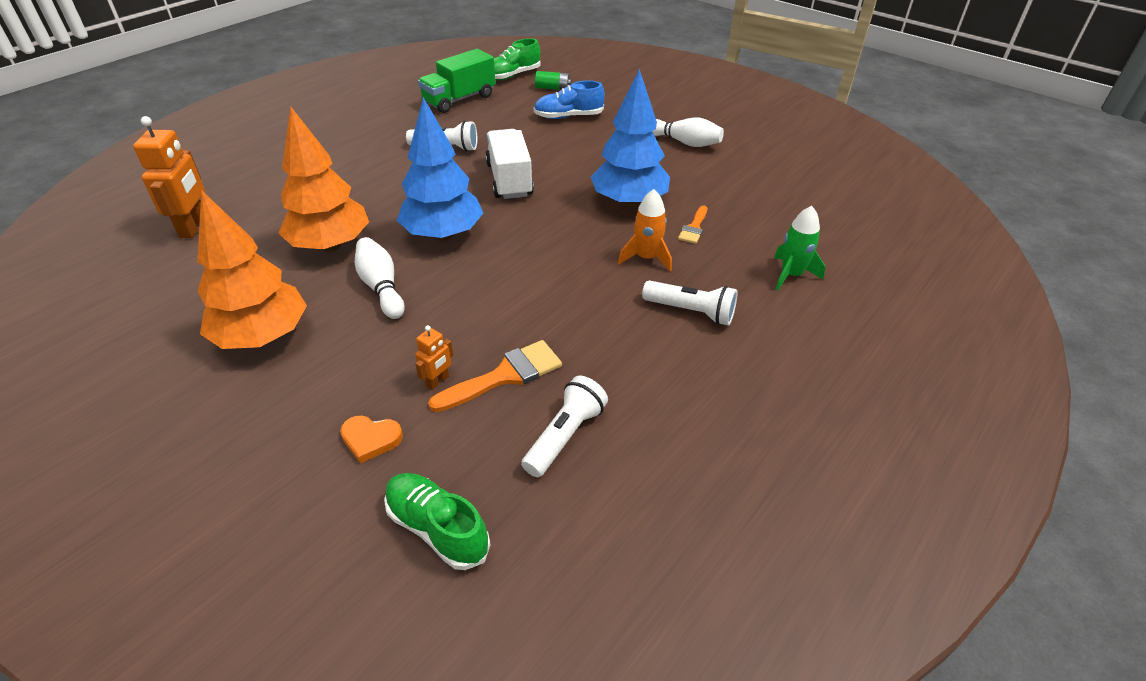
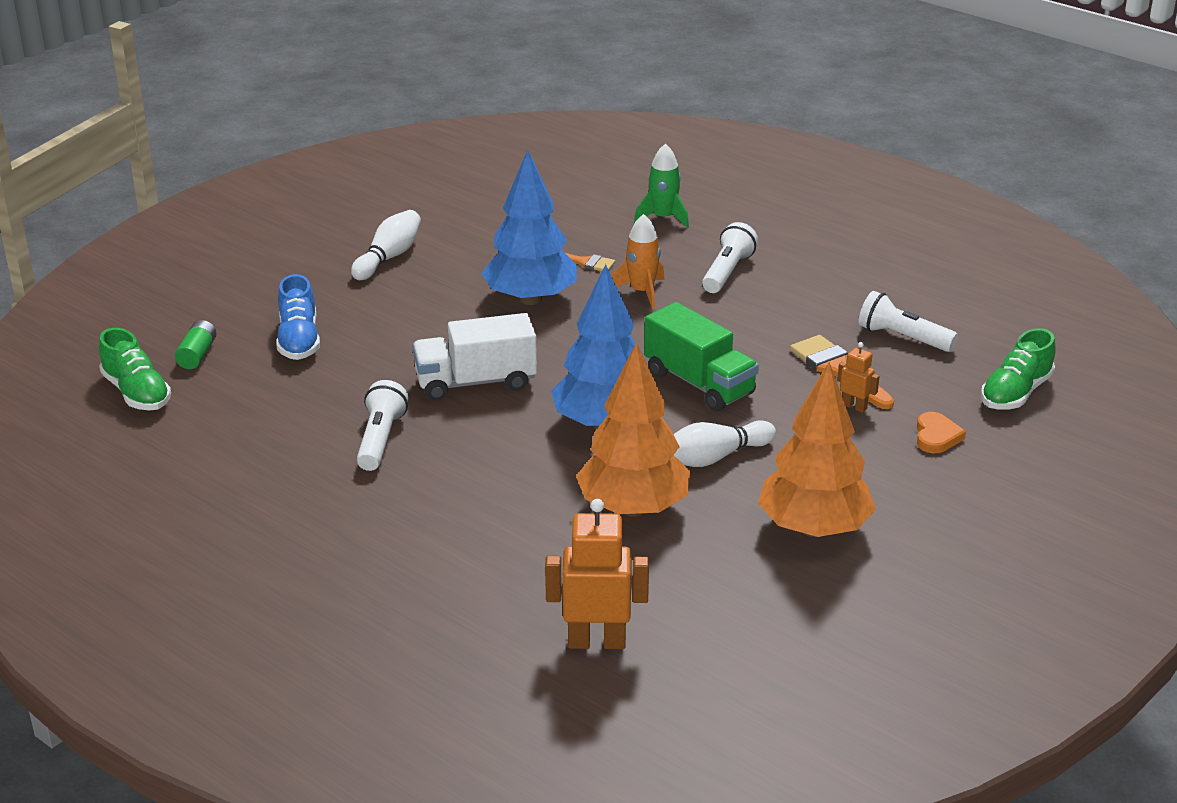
camera: 90 degrees left, 10 degrees down
green truck [418,49,496,113] -> green truck moved to [644,302,759,411]

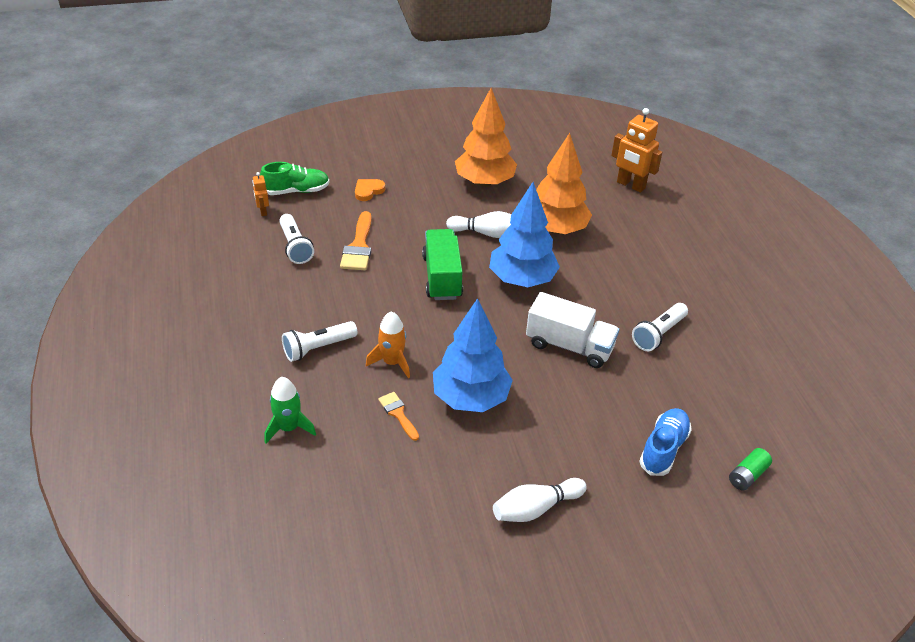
camera: 145 degrees left, 10 degrees up
green shoe [99,328,171,410] -> none
orange robot [837,342,880,413] -> orange robot moved to [252,172,269,216]

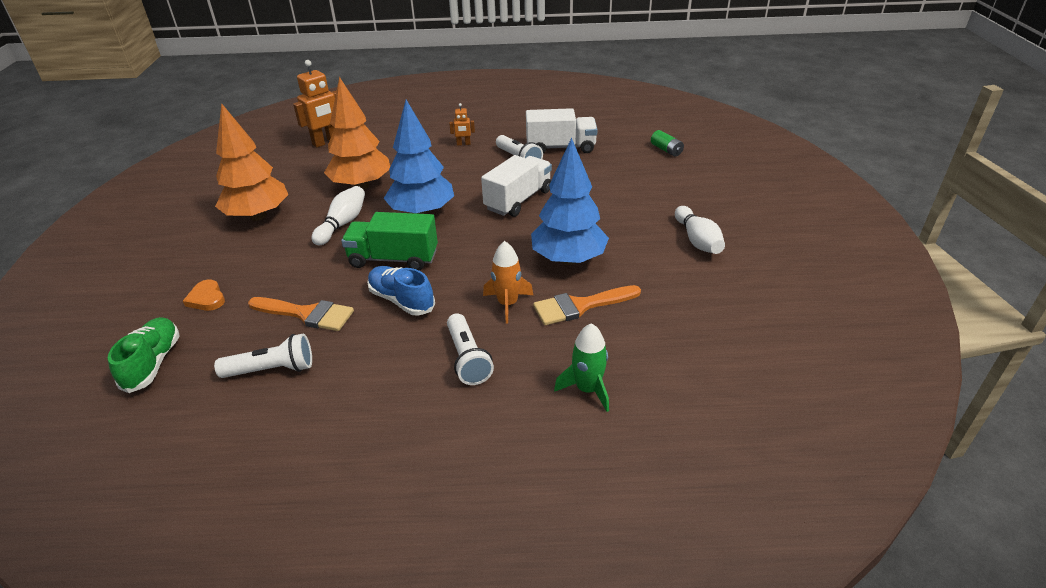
camera: 75 degrees left, 5 degrees down
orange robot [252,172,269,216] -> orange robot moved to [449,103,475,146]
orange brush [378,392,419,441] -> orange brush [533,285,641,325], size x1.66
blue shoe [639,408,692,476] -> blue shoe moved to [367,266,435,316]
none -> white truck [526,108,598,154]

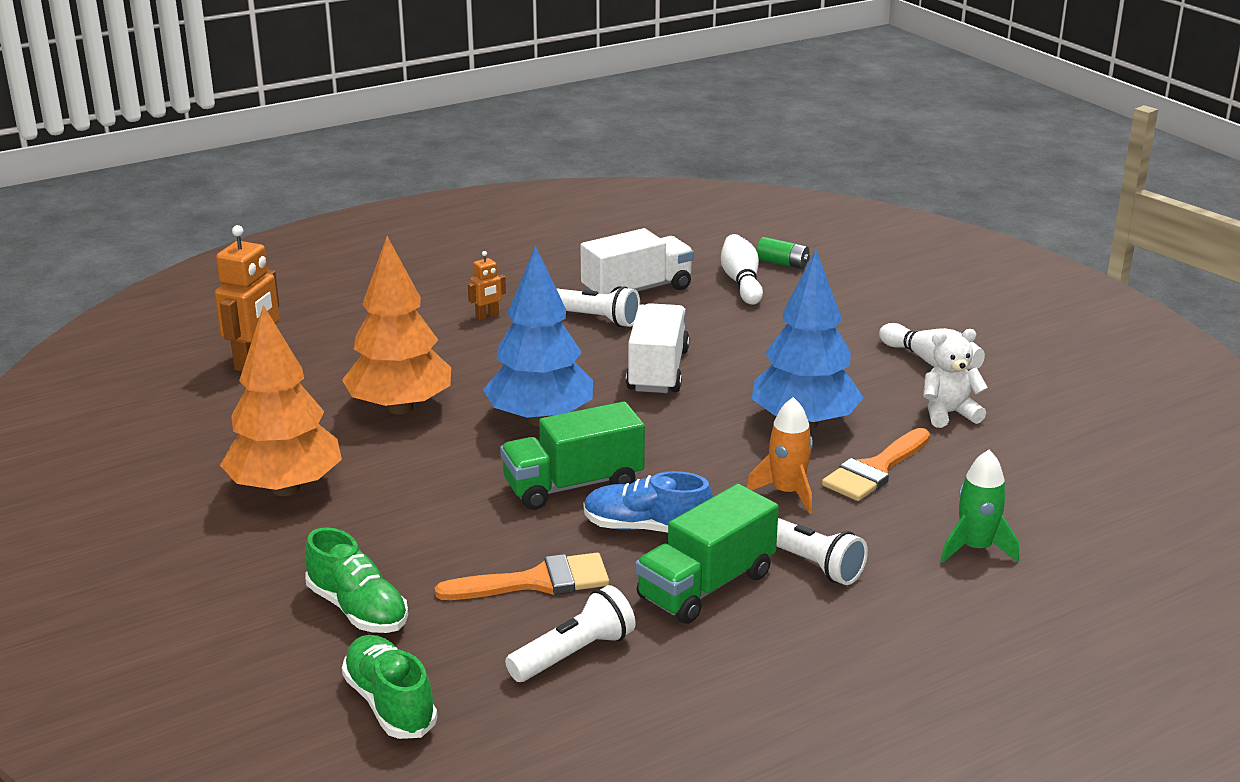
camera: 30 degrees left, 10 degrees down
orange heart [183,280,225,311] -> green shoe [305,527,408,633]
white bowling pin [311,186,365,245] -> white bowling pin moved to [721,234,763,305]
none -> green truck [635,484,779,624]
none -> white teddy bear [923,329,988,428]

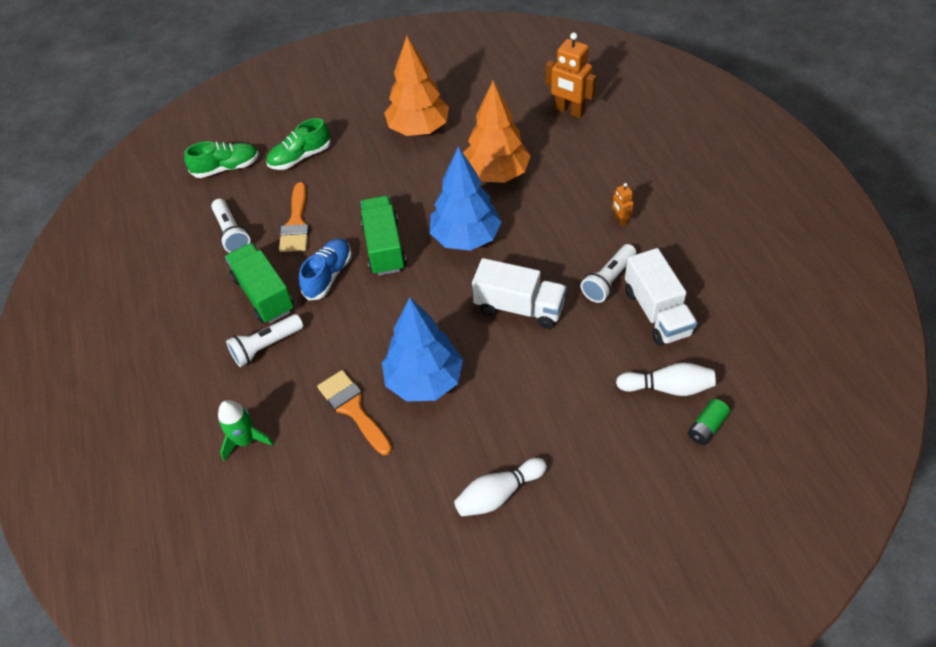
camera: 105 degrees right, 25 degrees up
orange rocket [746,397,813,514] -> none
white teddy bear [923,329,988,428] -> none

